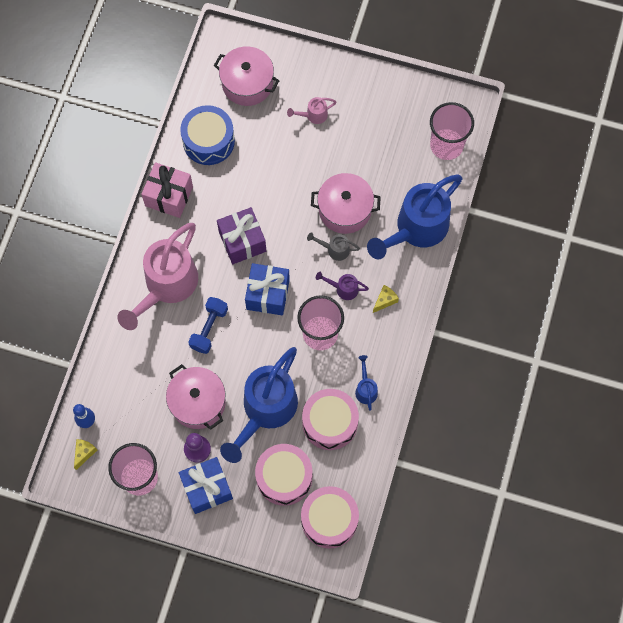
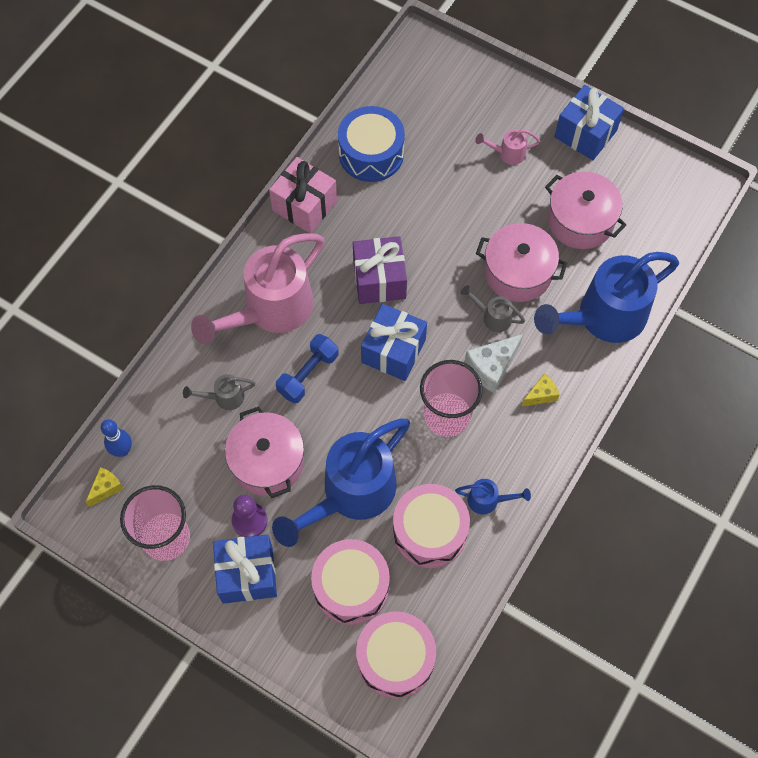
camera: 15 degrees right, 5 degrees down
pink pot [214,46,279,106] -> pink pot moved to [545,172,626,249]
purple watering can [316,272,369,300] -> white cheese [465,334,523,393]
blue watering can [355,355,378,410] -> blue watering can turned 90 degrees clockwise [455,479,531,514]
pink cup [430,102,474,160] -> none
none -> grey watering can [183,374,256,410]
none -> blue gift [555,85,624,160]

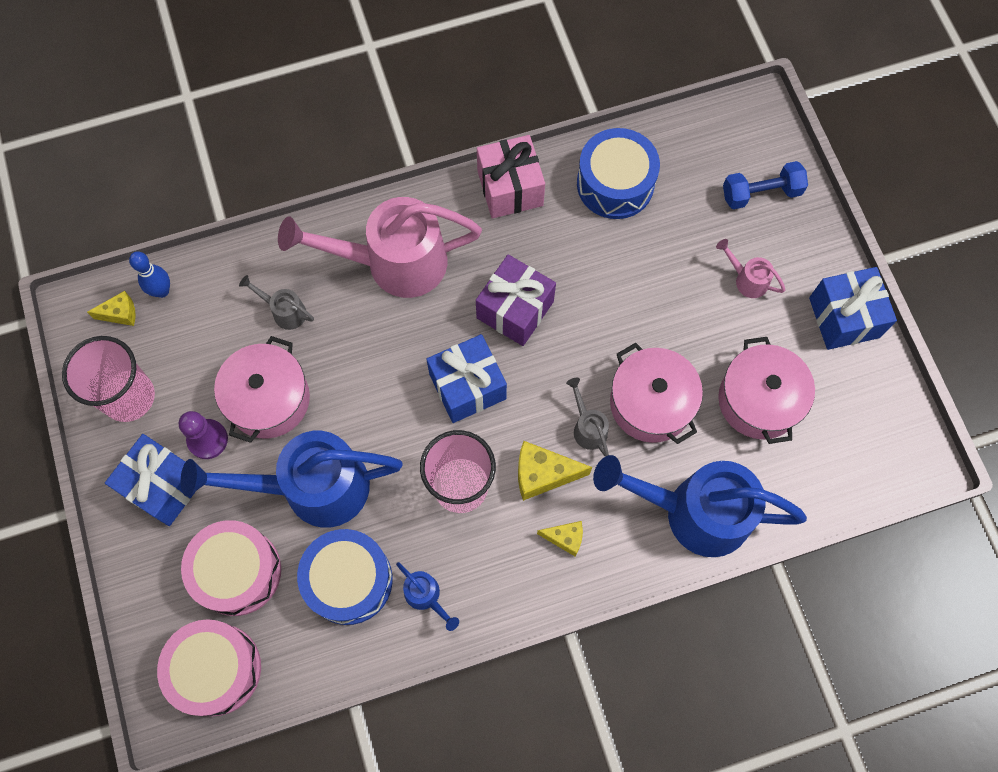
camera: 40 degrees right, 5 degrees up
blue dumbbell [276,334,338,403] -> blue dumbbell moved to [723,161,808,209]
pink drum [393,484,470,568] -> blue drum [297,529,393,625]
white cheese [465,334,523,393] -> yellow cheese [518,441,592,501]

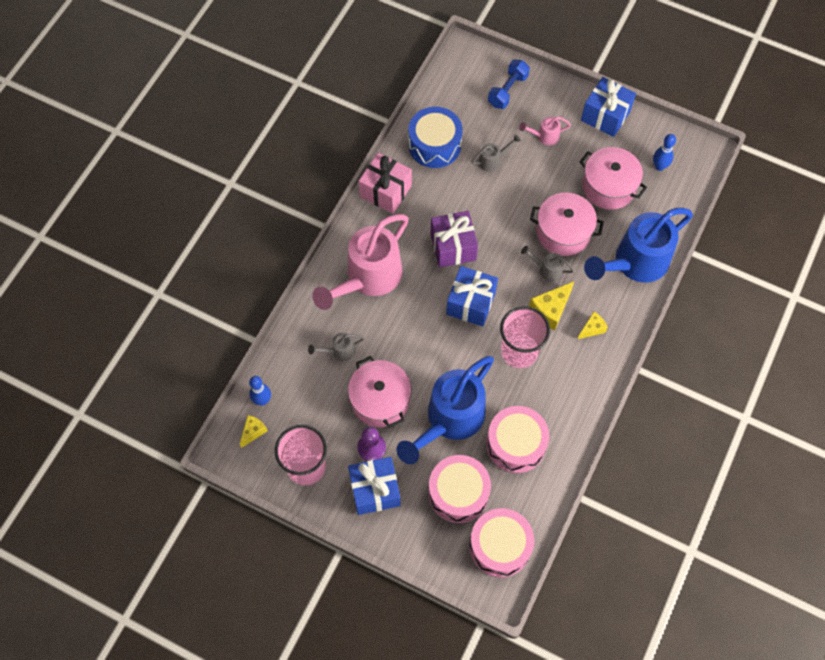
camera: 45 degrees left, 5 degrees down
blue drum [297,529,393,625] -> pink drum [486,406,550,473]
blue watering can [396,562,459,631] -> none
none -> grey watering can [472,134,521,172]
none -> blue bowling pin [653,134,676,171]

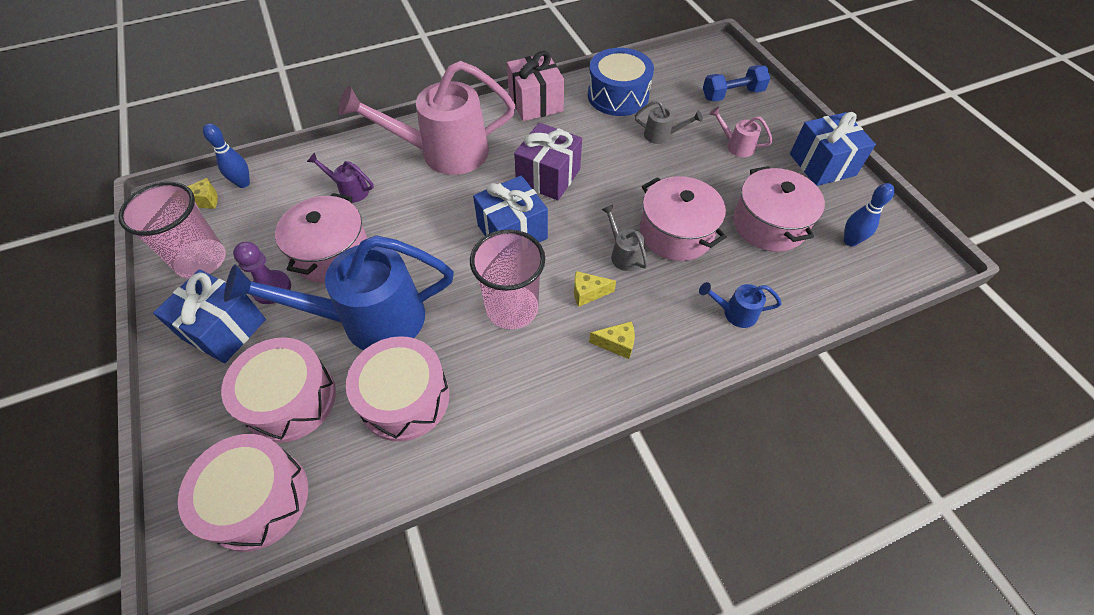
camera: 40 degrees right, 10 degrees down
grey watering can [308,332,365,361] -> purple watering can [307,153,374,203]
yellow cheese [529,281,574,331] -> yellow cheese [574,271,616,307], size x0.61
blue watering can [584,208,693,283] -> blue watering can [699,282,781,328], size x0.42

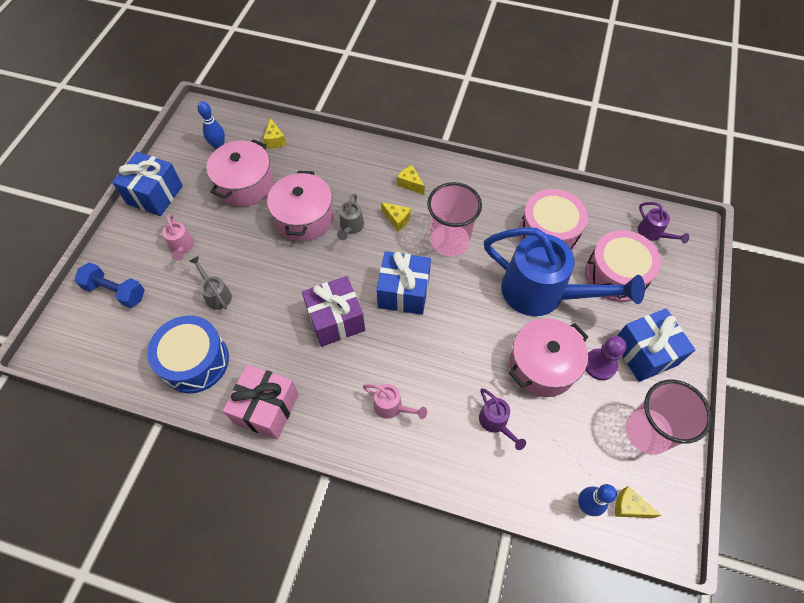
camera: 140 degrees left, 5 degrees up
pink drum [178,434,308,552] -> purple watering can [638,202,689,244]
pink watering can [338,61,515,175] -> pink watering can [363,384,427,419], size x0.42
blue watering can [699,282,781,328] -> none
none -> yellow cheese [263,118,286,148]

